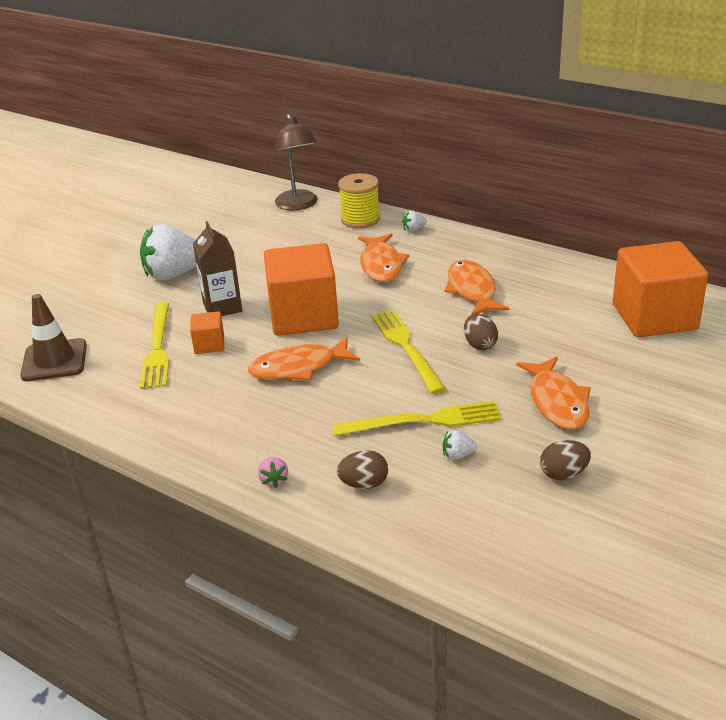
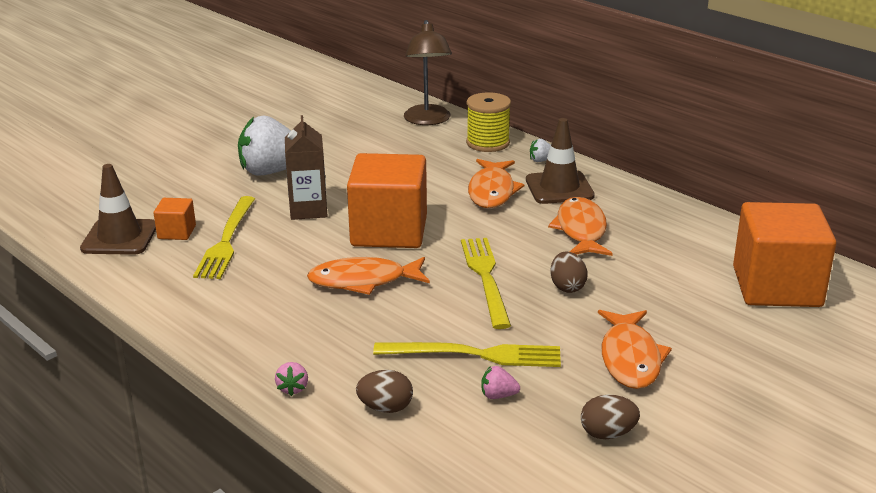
camera: 10 degrees right, 5 degrees down
orange cube [190,311,224,354] -> orange cube moved to [154,198,196,240]
white strawberry [443,430,477,460] -> pink strawberry [481,366,520,399]
none -> brown traffic cone [526,118,595,204]

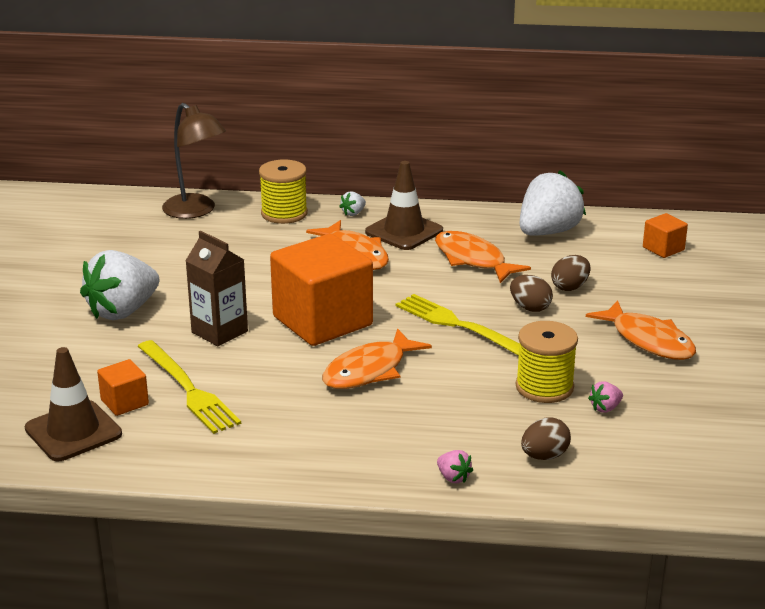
camera: 40 degrees left, 0 degrees up
yellow fork [373,342,561,367] -> yellow spool [516,321,578,403]
brown egg [581,395,640,439] -> brown egg moved to [551,255,590,291]
orange cube [733,202,836,307] -> orange cube [643,213,688,258], size x0.45
none -> white strawberry [520,170,586,236]

